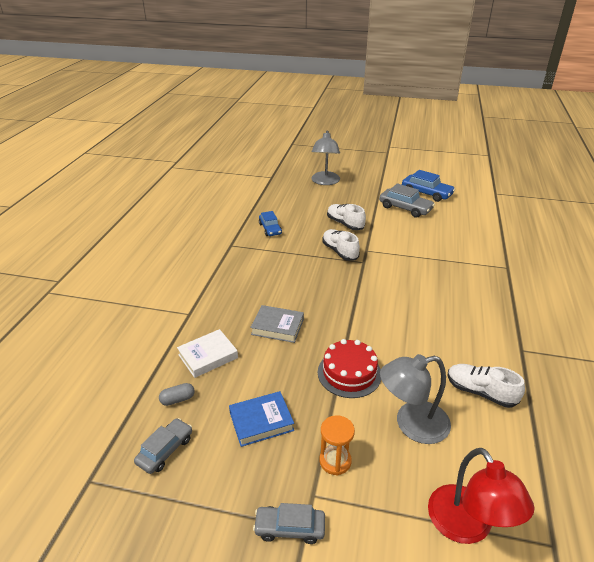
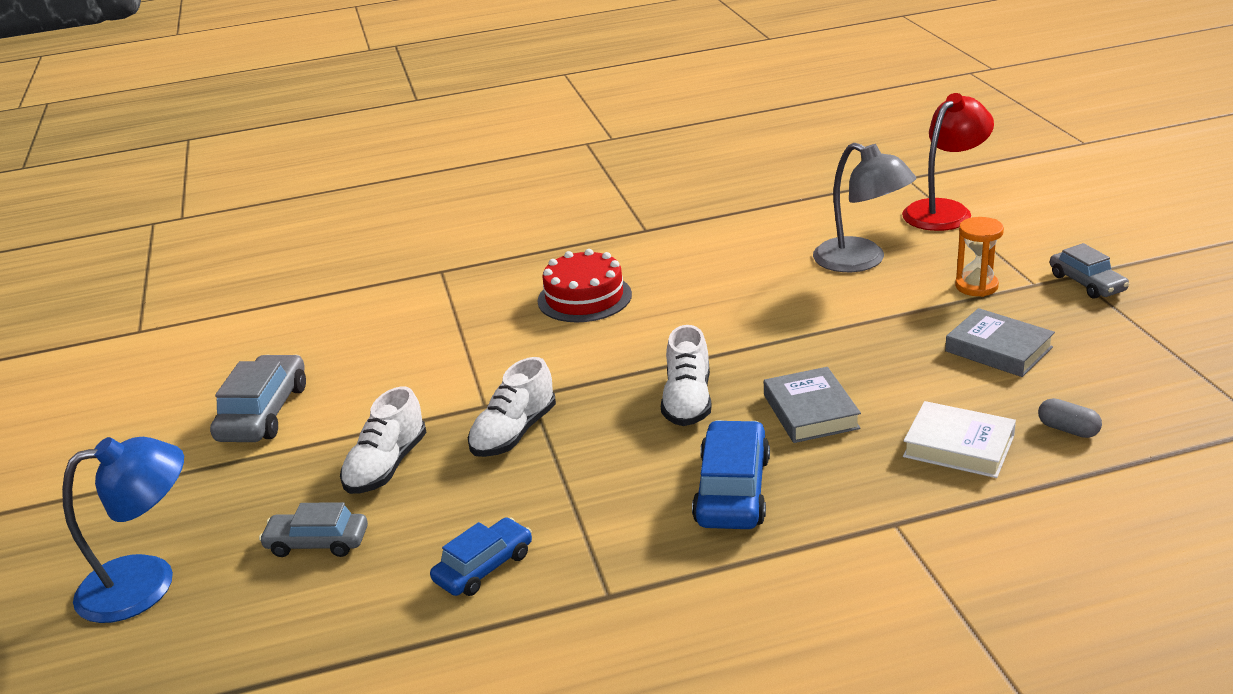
camera: 115 degrees left, 5 degrees down
grey car [134,418,192,474] -> grey car moved to [259,502,368,557]
blue book [229,391,294,447] -> grey book [945,308,1055,377]
grey lamp [311,131,340,185] -> blue lamp [62,437,184,623]
red cake [318,339,381,398] -> red cake moved to [537,249,632,322]
blue car [402,170,455,202] -> blue car moved to [692,420,770,529]
white shoe [448,364,525,408] -> white shoe moved to [661,325,712,426]

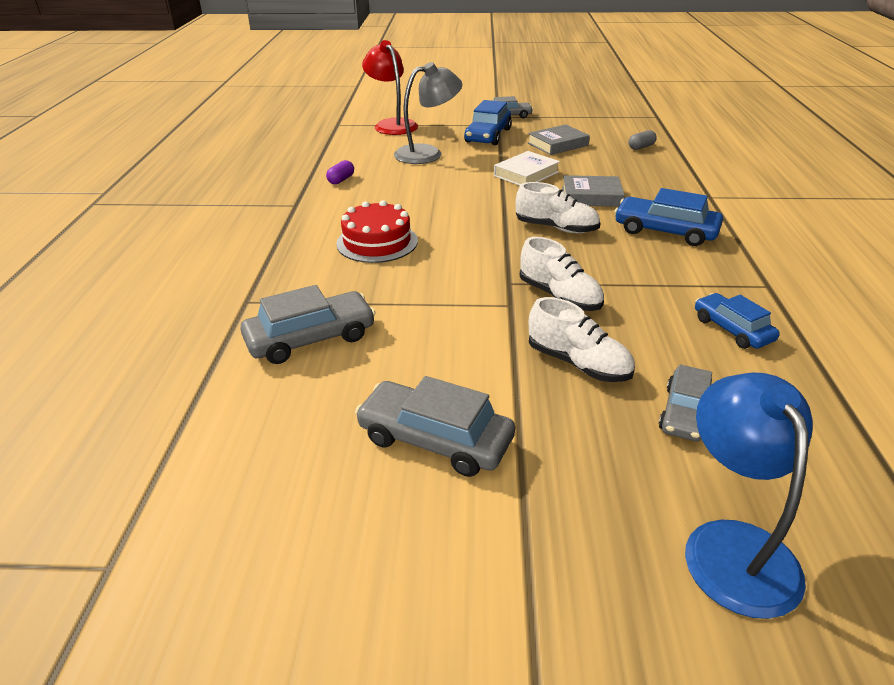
camera: 75 degrees left, 5 degrees up
white book [903,401,1016,478] -> white book moved to [494,151,560,186]
orange hourglass [955,217,1004,297] -> blue car [464,100,512,145]
none -> grey car [240,285,375,364]
none -> purple capsule [326,160,354,184]

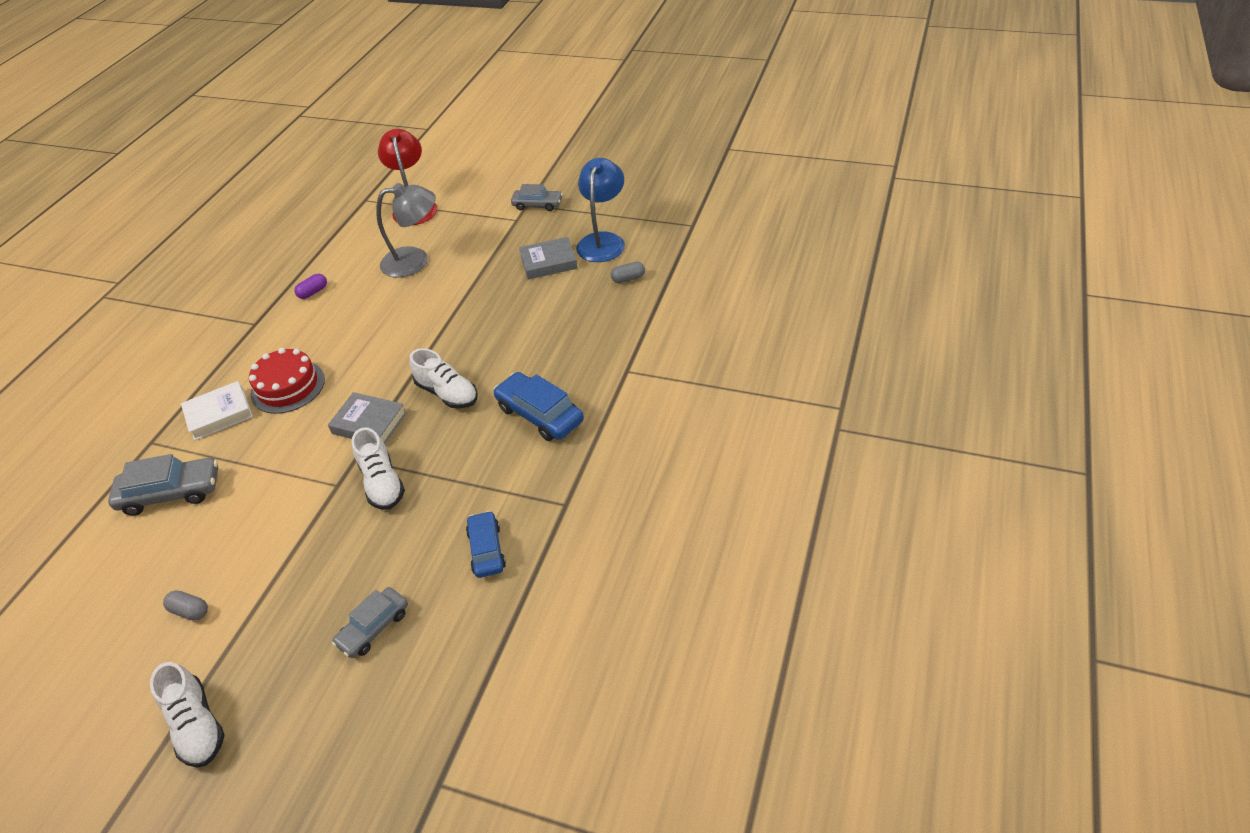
camera: 20 degrees right, 10 degrees up
grey car [355,376,515,477] -> grey capsule [163,590,208,621]
blue car [464,100,512,145] -> none
white book [494,151,560,186] -> white book moved to [181,381,253,440]
white shoe [529,297,635,382] -> white shoe moved to [150,662,225,768]
grey book [562,175,625,207] -> grey book moved to [328,392,407,444]
blue lamp [685,372,813,619] -> blue lamp moved to [576,158,625,262]

